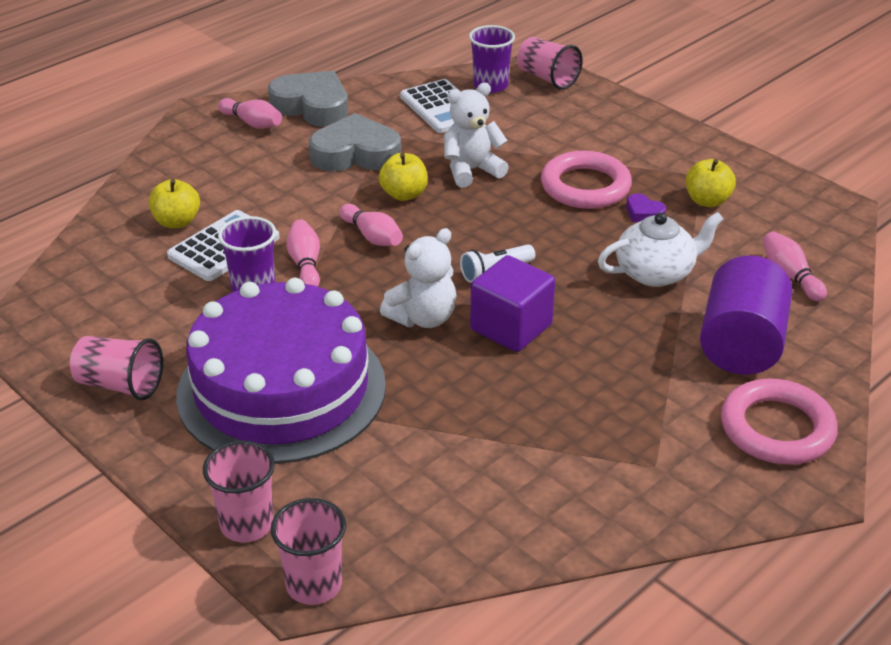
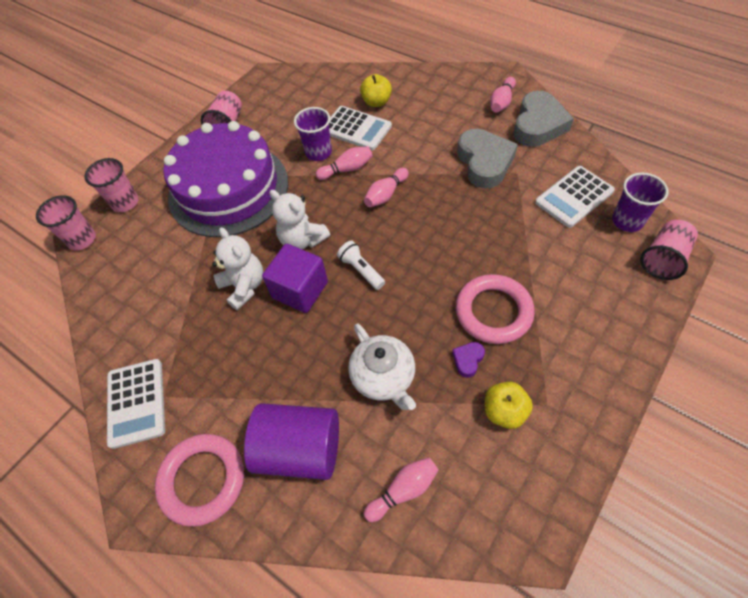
camera: 85 degrees right, 20 degrees up
yellow apple [379,153,428,201] -> none
white teddy bear [444,83,509,188] -> white teddy bear moved to [212,228,263,310]
none -> white calculator [107,359,165,449]

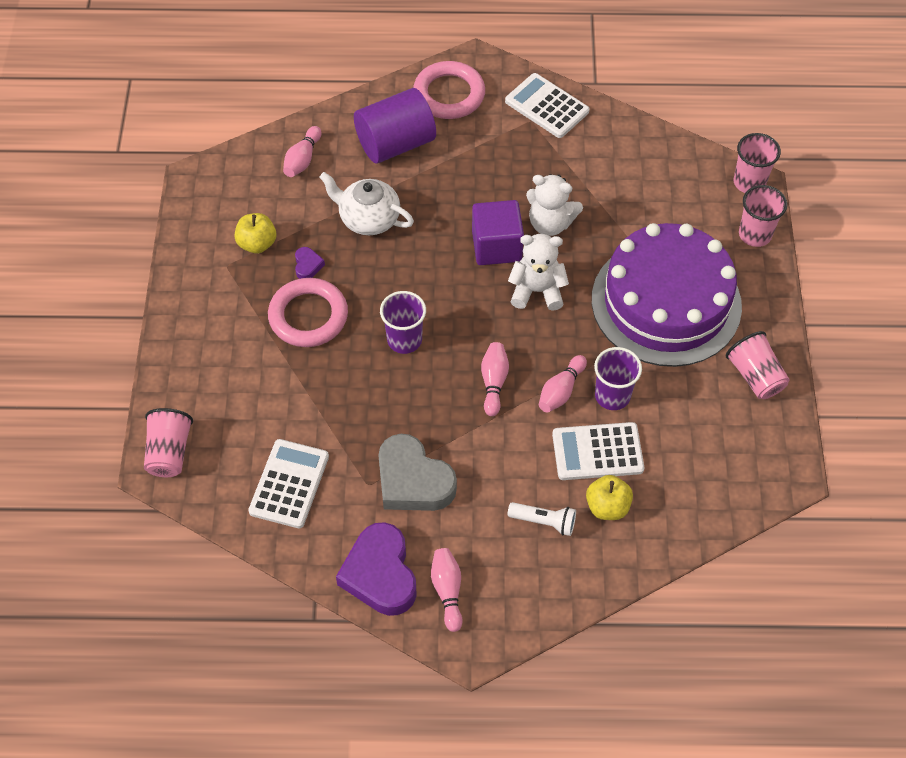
camera: 140 degrees right, 0 degrees up
white flashlight [337,241,385,290] -> white flashlight moved to [508,502,576,536]
grey heart [514,91,574,147] -> purple heart [336,522,416,616]
purple cup [612,173,669,232] -> purple cup moved to [380,291,426,354]

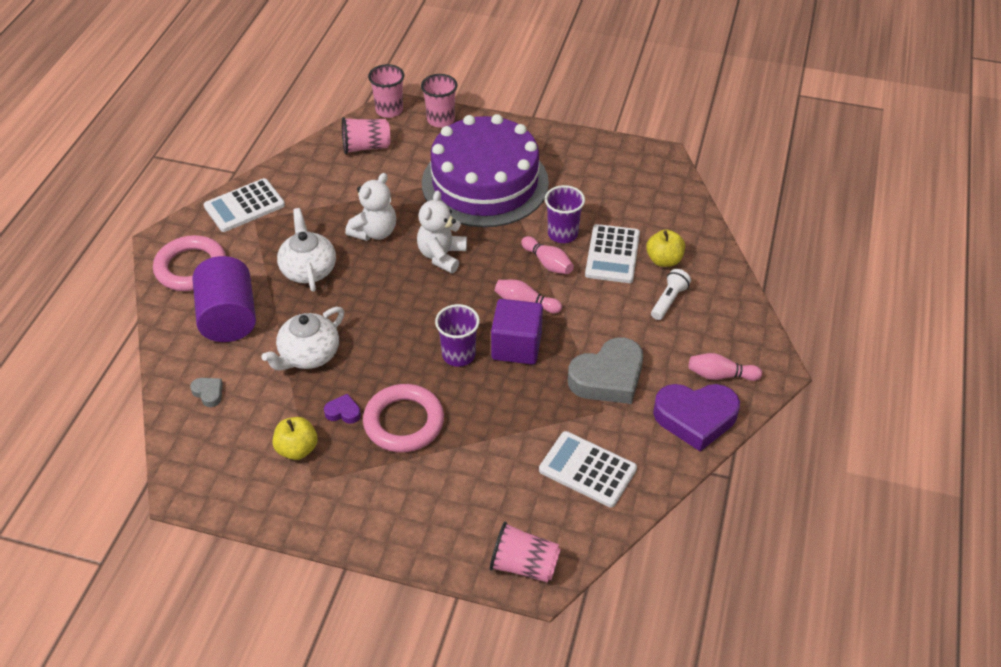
camera: 75 degrees left, 10 degrees down
pink bowling pin [283,126,321,177] -> grey heart [190,378,223,407]
purple cube [472,200,524,265] -> purple cube moved to [491,299,543,365]
pink cup [726,331,790,399] -> pink cup moved to [342,117,390,154]
none -> white teapot [277,208,336,292]

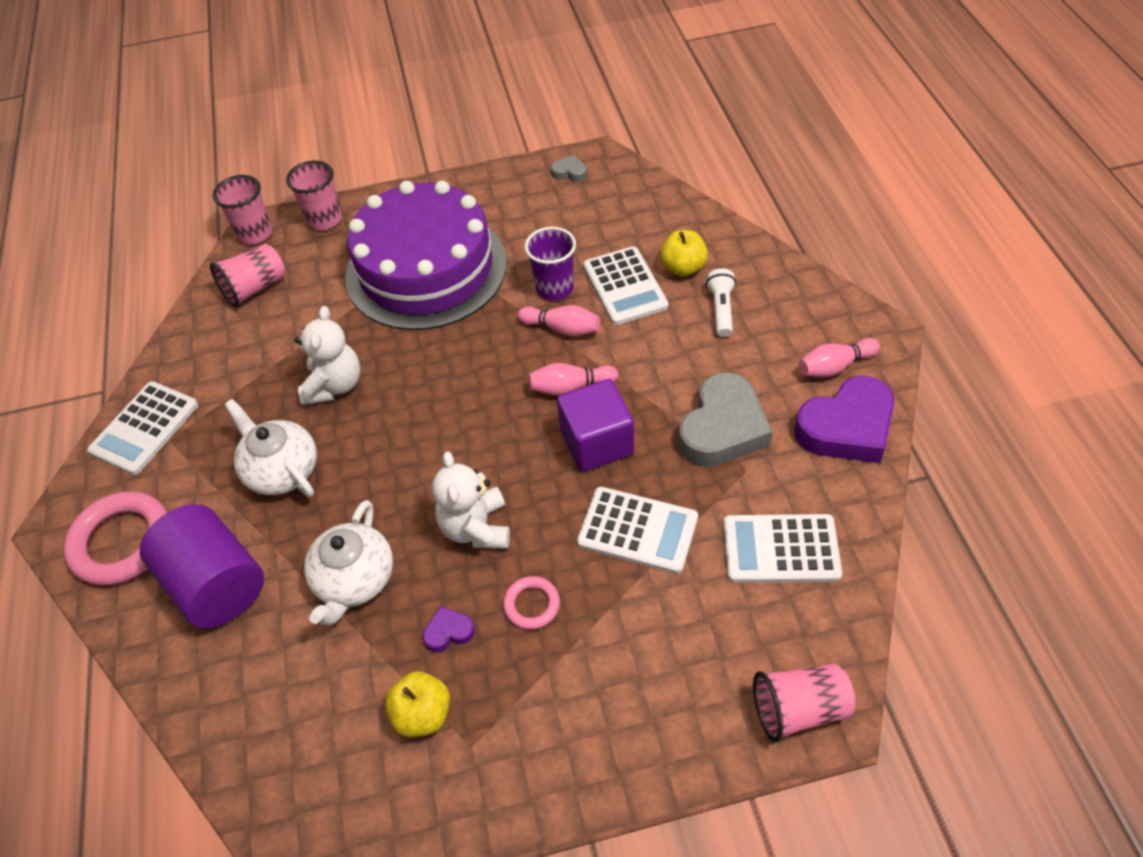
camera: 25 degrees left, 5 degrees up
grey heart [190,378,223,407] -> grey heart moved to [551,155,587,182]
pink ring [363,384,444,452] -> pink ring [503,576,560,630], size x0.51
white teddy bear [417,190,467,273] -> white teddy bear moved to [432,451,510,549]
purple cup [435,304,480,367] -> none
none -> white calculator [577,487,698,574]

